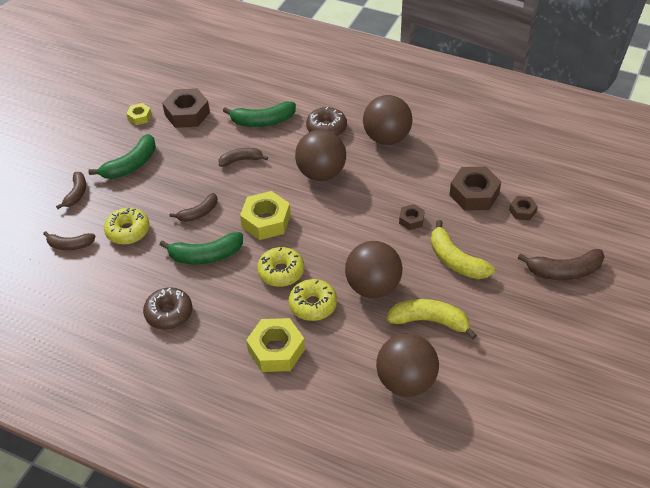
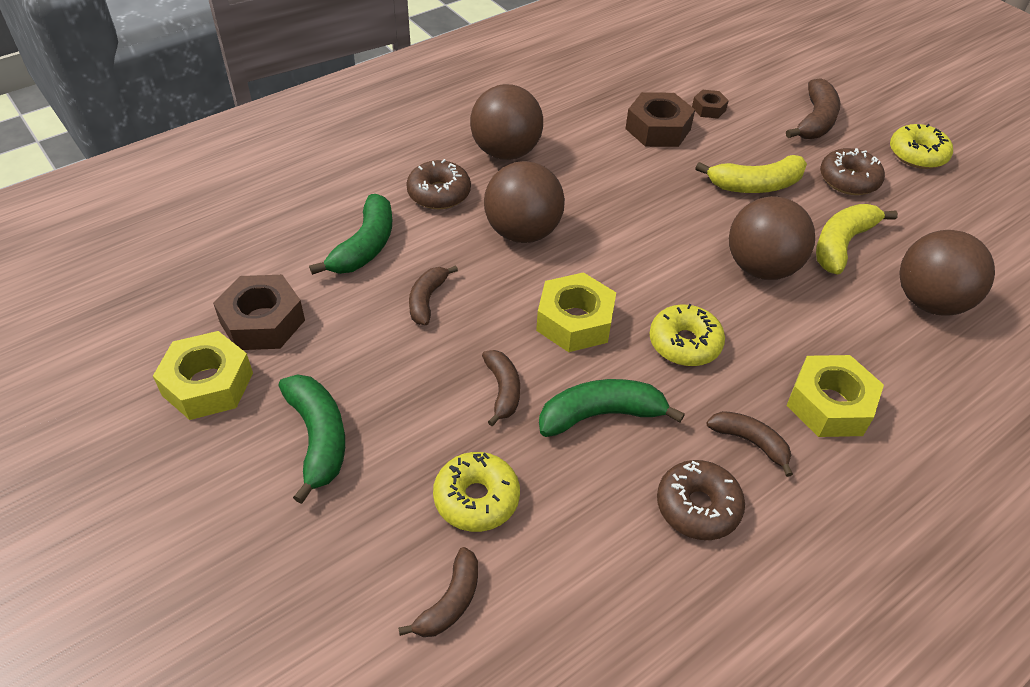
camera: 65 degrees left, 0 degrees up
brown banana [56,172,86,209] -> brown banana moved to [707,411,793,477]
yellow nut [126,103,152,125] -> yellow nut [153,331,253,420], size x1.88
green banana [160,232,243,264] -> green banana turned 120 degrees counterclockwise [539,379,685,437]
yellow donut [289,279,337,321] -> yellow donut moved to [890,124,953,169]
brown nut [399,204,425,230] -> none
none -> brown donut [820,148,885,195]

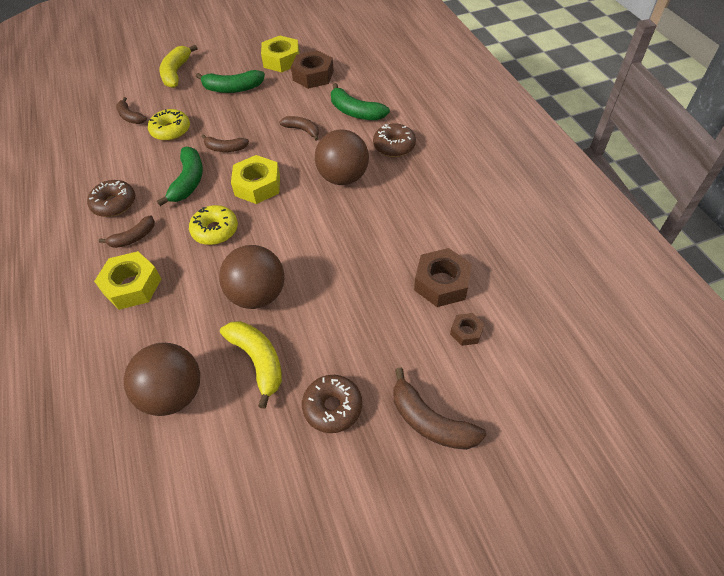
camera: 110 degrees right, 5 degrees up
brown ball [470,84,543,160] -> none
yellow banana [695,155,807,193] -> yellow banana moved to [159,45,198,88]
yellow donut [890,124,953,169] -> none

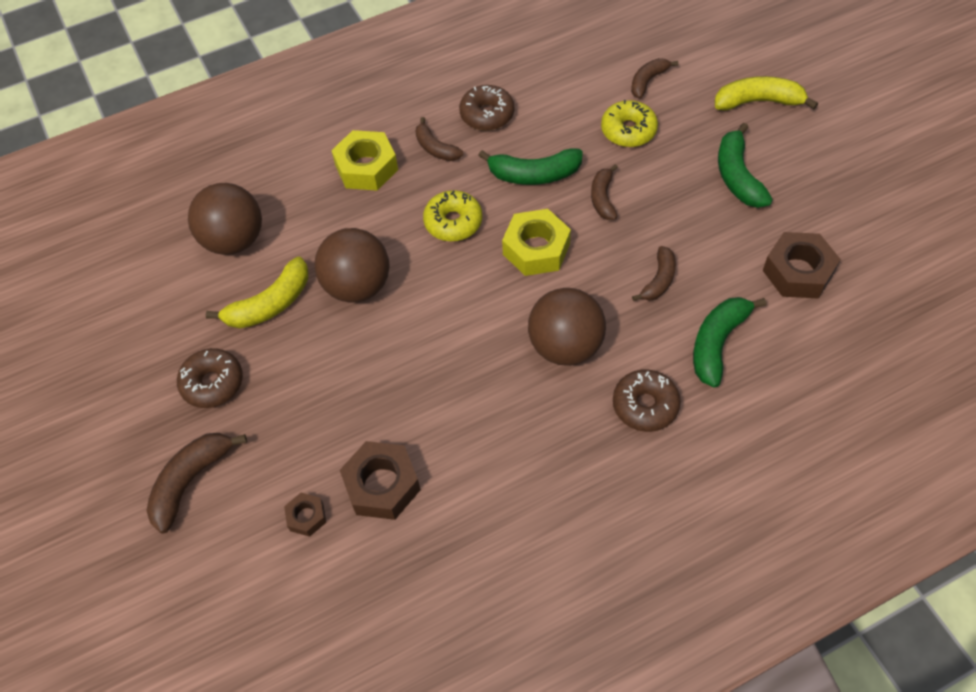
camera: 85 degrees right, 5 degrees up
yellow nut [261,36,299,72] -> none

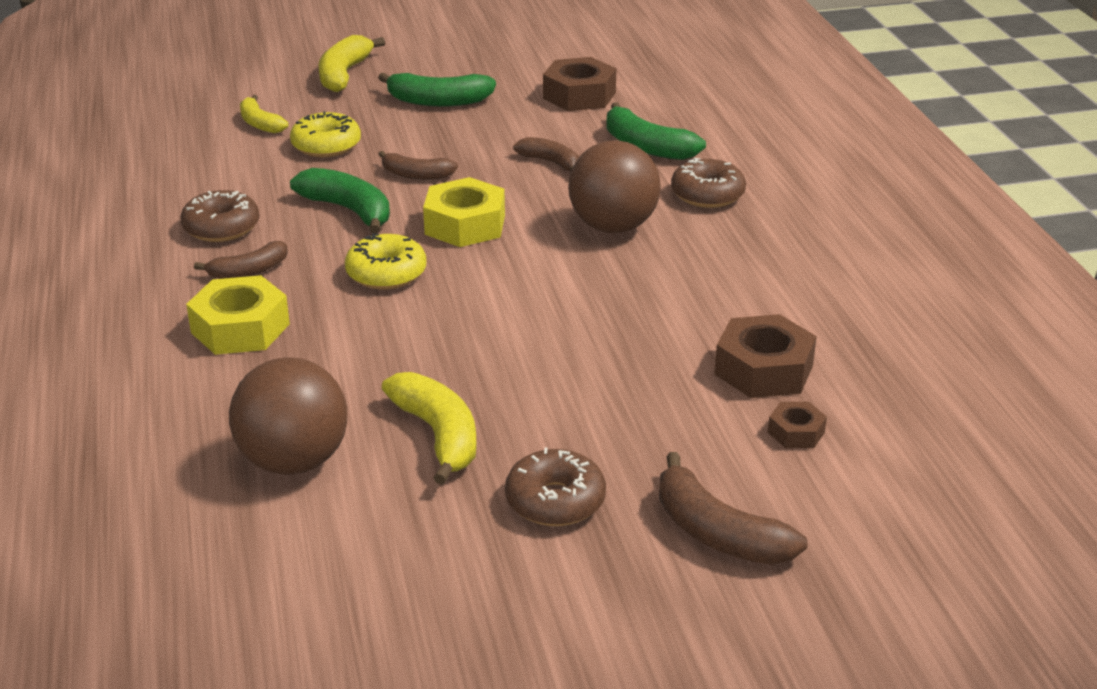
camera: 80 degrees left, 25 degrees down
brown ball [314,228,390,303] -> none
green banana [478,148,583,185] -> green banana turned 60 degrees counterclockwise [290,168,390,234]
brown banana [631,58,678,99] -> yellow banana [240,95,288,133]

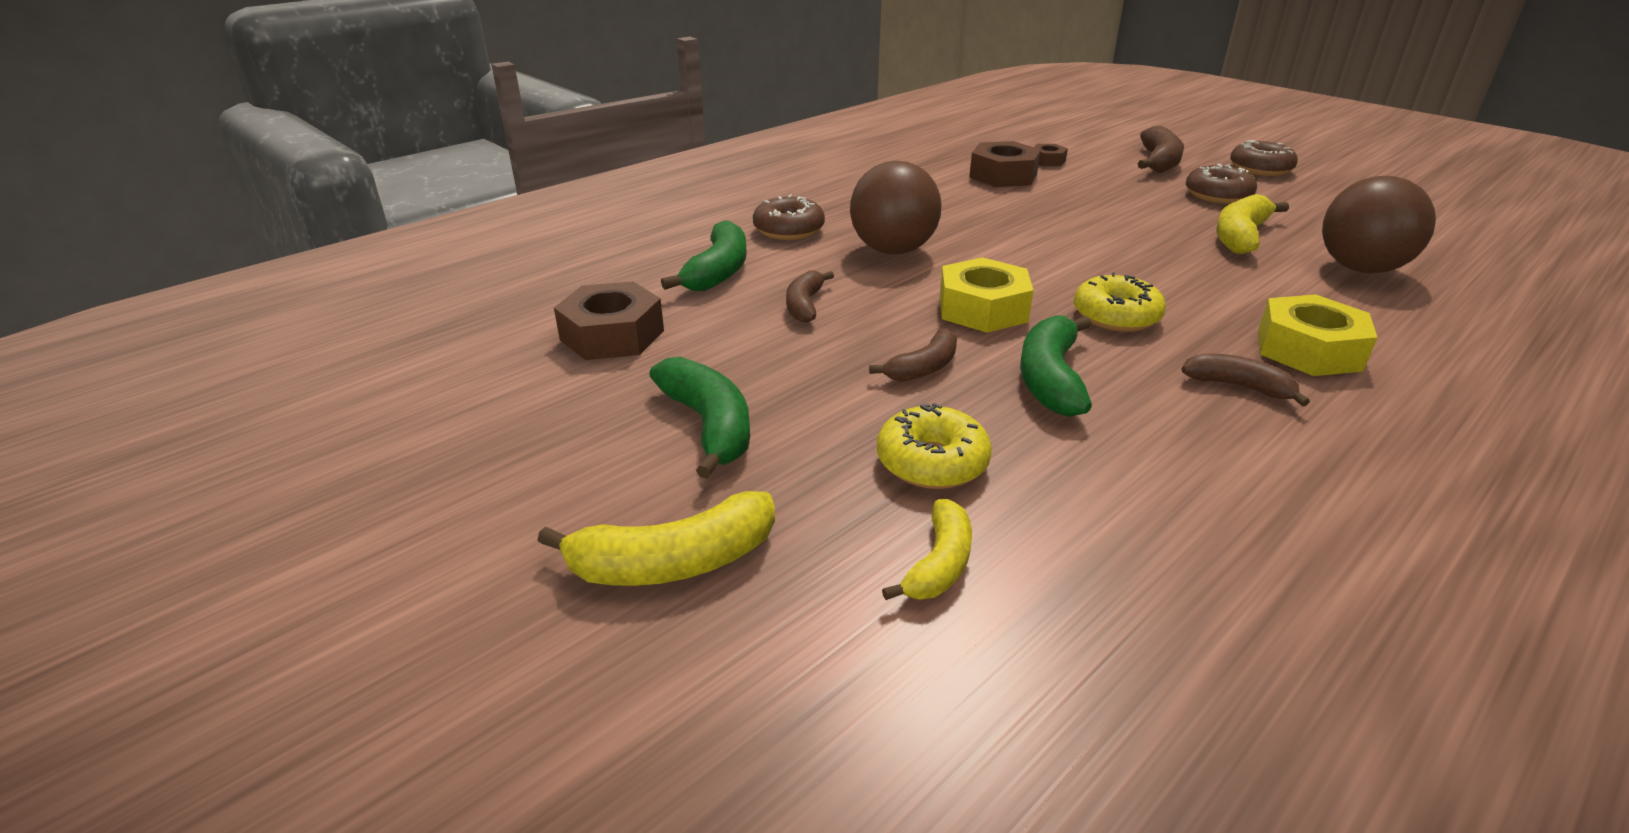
camera: 120 degrees left, 0 degrees up
brown donut [180,190,259,242] -> brown donut moved to [1230,140,1298,176]
brown banana [379,151,458,180] -> brown banana turned 60 degrees clockwise [869,328,957,382]

